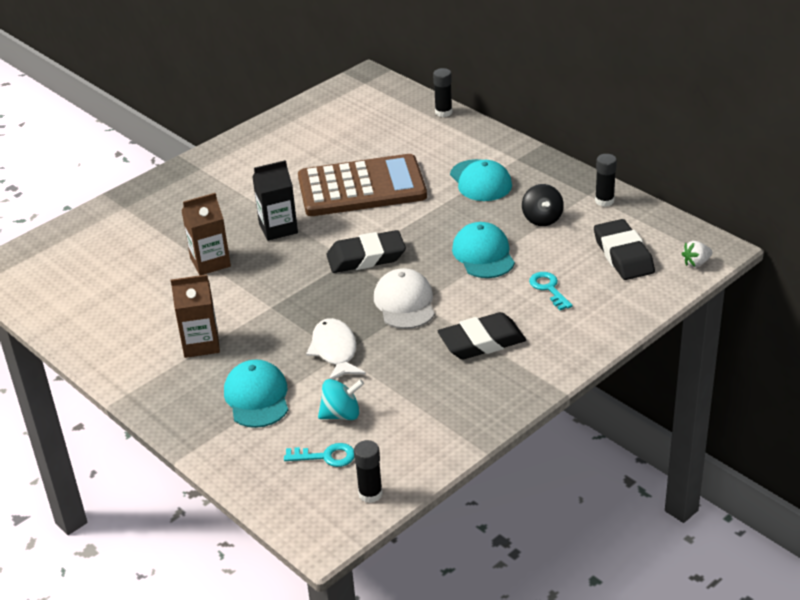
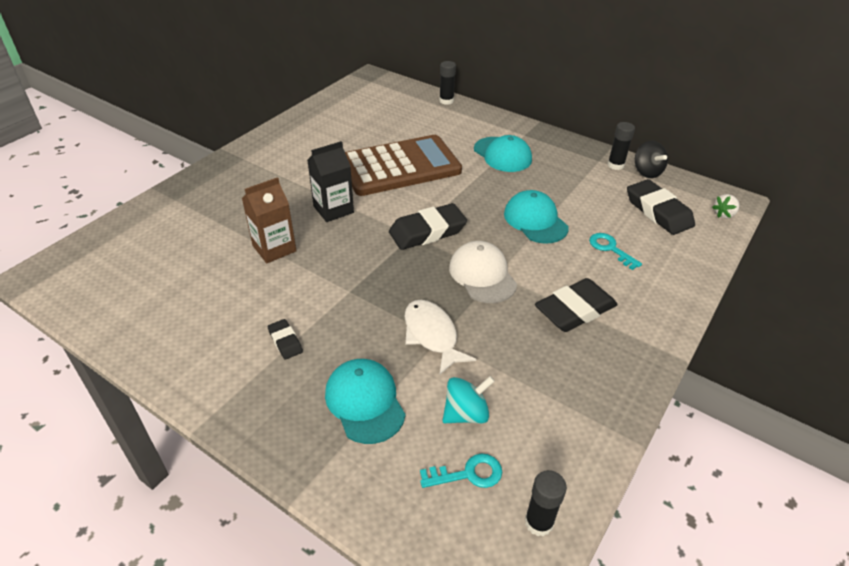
camera: 15 degrees left, 5 degrees up
brown carton [171,275,220,358] -> black eraser [267,319,303,360]
black spinning top [522,184,564,226] -> black spinning top moved to [635,140,668,178]

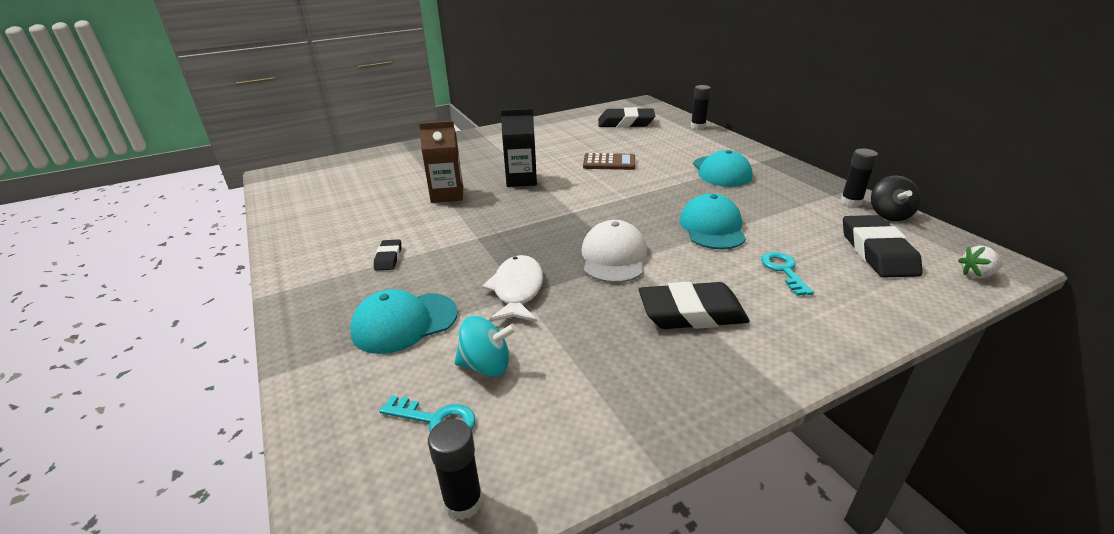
camera: 30 degrees right, 10 degrees down
turquoise cap [325,359,406,444] -> turquoise cap turned 120 degrees counterclockwise [350,289,458,354]
brown calculator [345,135,462,196] -> brown calculator [583,153,635,170], size x0.46
black eraser [389,203,467,250] -> black eraser moved to [598,107,655,128]

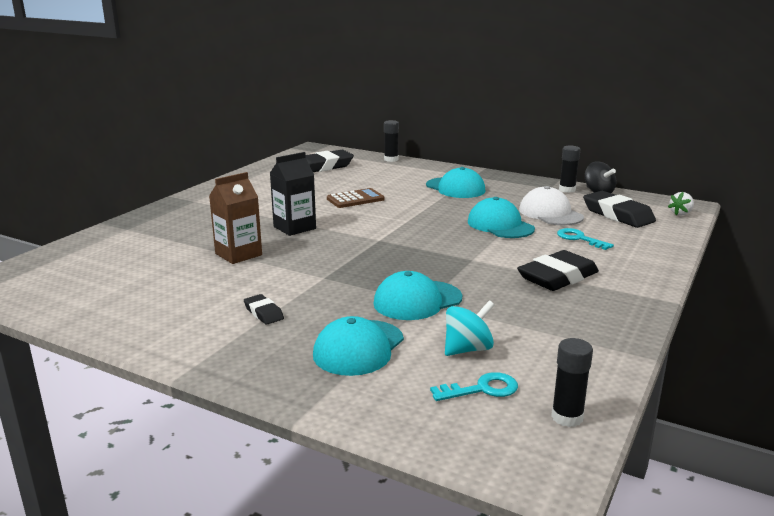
camera: 35 degrees left, 10 degrees down
white fish [482,255,543,322] -> turquoise cap [373,271,462,320]
white cap [582,220,647,283] -> white cap moved to [519,186,584,225]

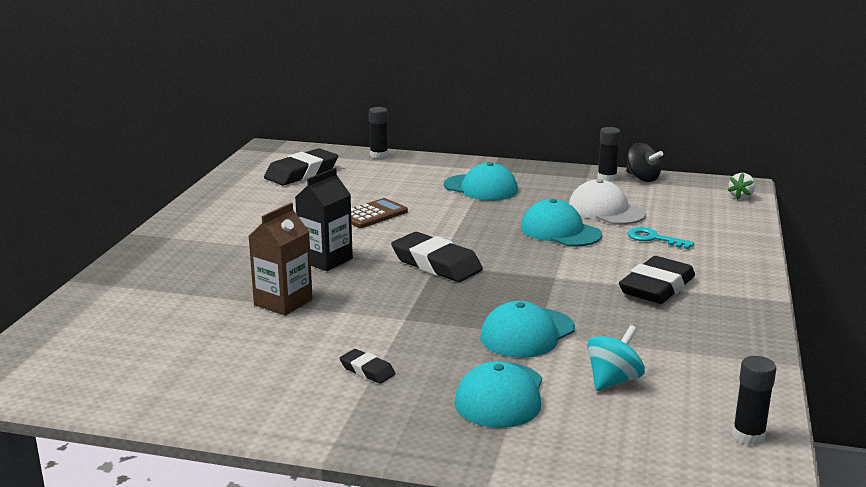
camera: 15 degrees left, 0 degrees up
turquoise key [430,372,518,401] -> none
black eraser [583,191,656,228] -> black eraser moved to [391,232,483,282]

